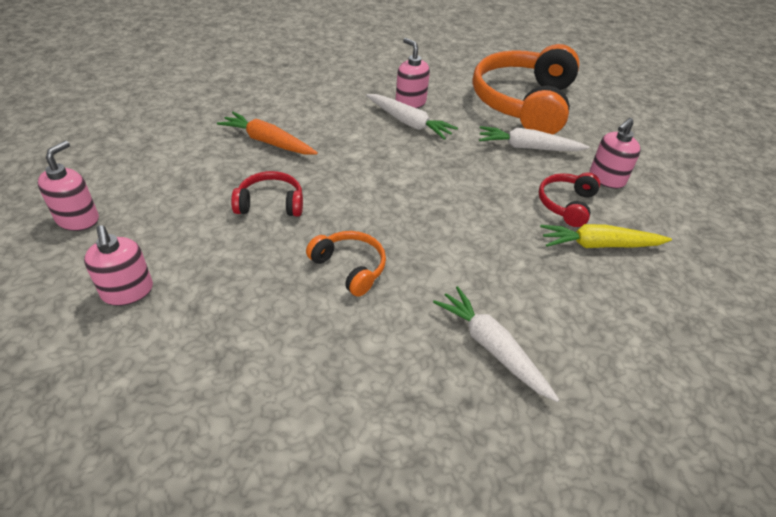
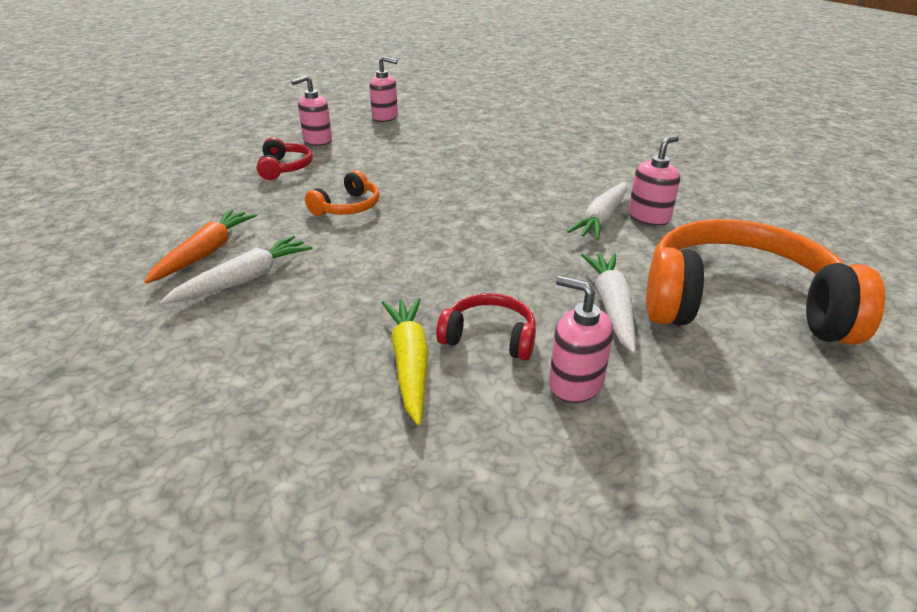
camera: 85 degrees right, 10 degrees down
orange carrot [217,112,318,155] -> orange carrot moved to [144,209,257,284]
red headphones [231,171,303,217] -> red headphones moved to [257,137,313,180]

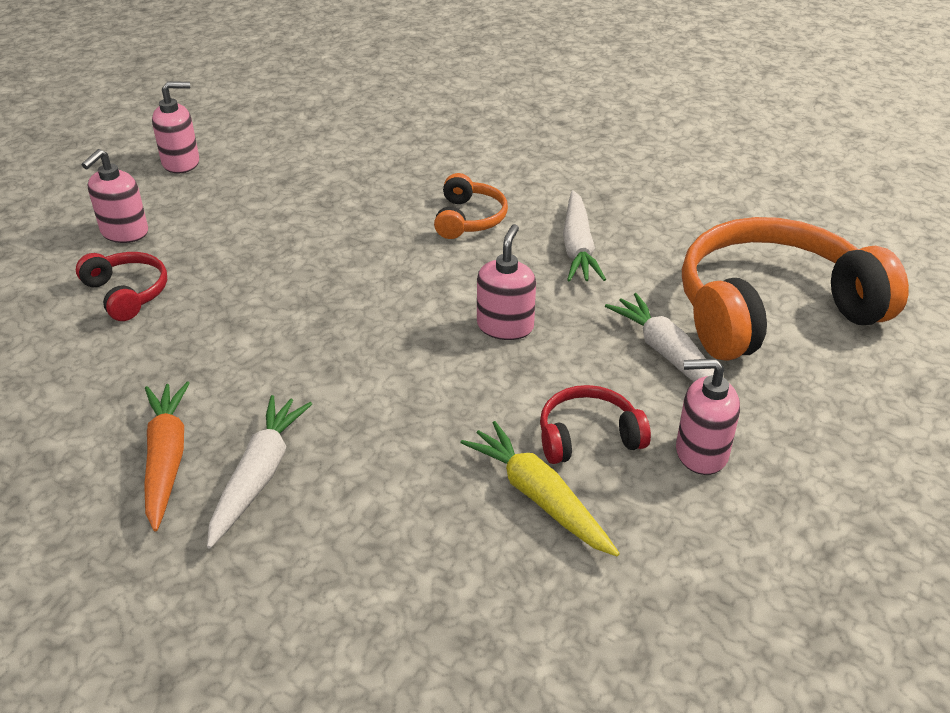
camera: 30 degrees left, 5 degrees up
orange headphones [305,170,379,216] -> orange headphones moved to [434,173,508,239]
pink soap dispenser [628,135,680,226] -> pink soap dispenser moved to [477,224,536,340]

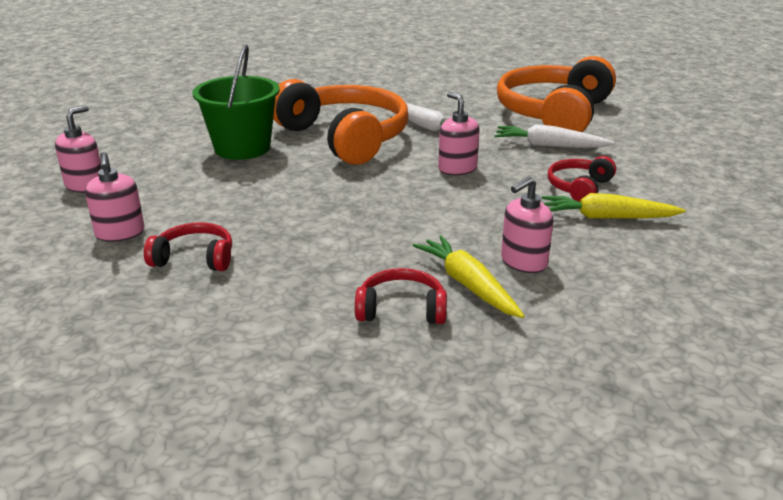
camera: 45 degrees left, 10 degrees down
orange carrot [144,381,190,531] -> red headphones [355,268,447,324]
white carrot [207,395,312,548] -> yellow carrot [413,235,525,318]
orange headphones [434,173,508,239] -> orange headphones [273,79,408,165], size x2.20
pink soap dispenser [676,359,740,475] -> pink soap dispenser moved to [501,177,553,273]
none -> green bucket [192,44,280,160]

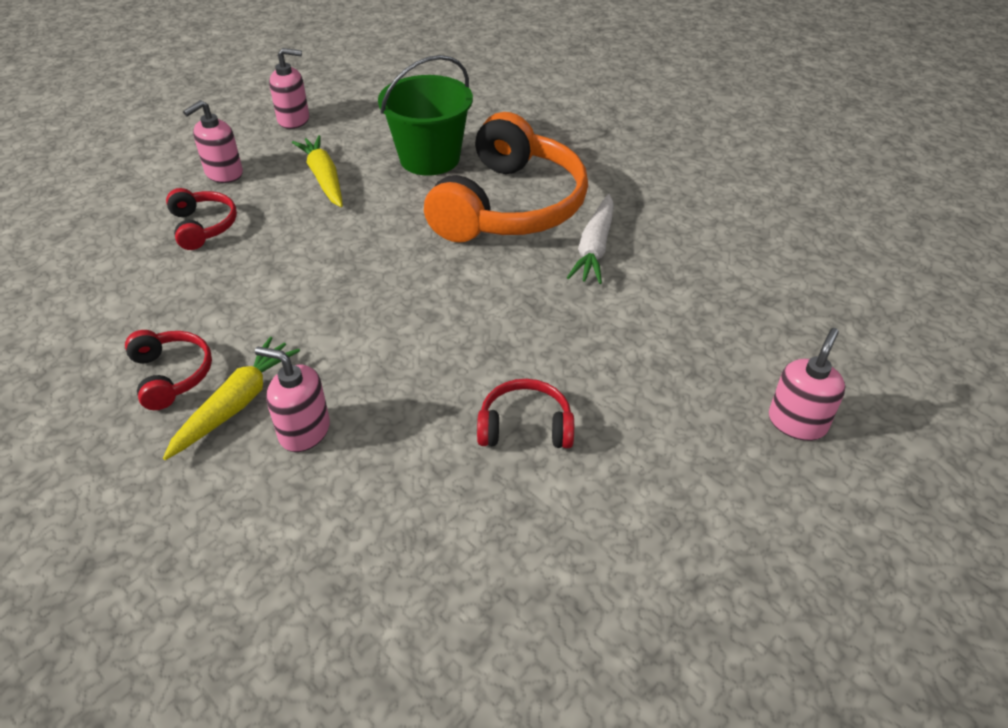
camera: 60 degrees right, 15 degrees up
pink soap dispenser [438,92,480,175] -> pink soap dispenser moved to [769,328,846,441]
white carrot [495,124,614,148] -> none
orange headphones [497,56,616,132] -> none
yellow carrot [542,193,686,219] -> yellow carrot moved to [292,135,343,207]

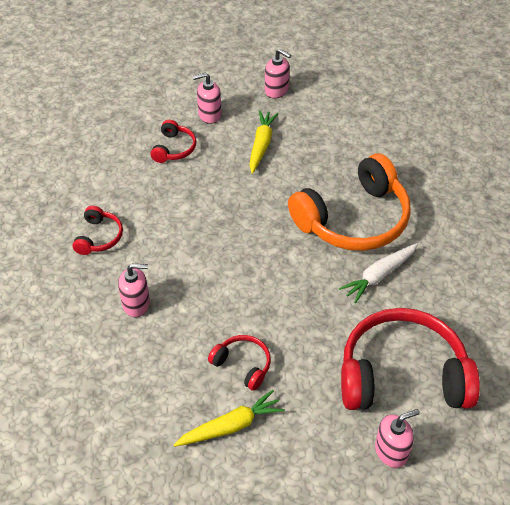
camera: 35 degrees right, 5 degrees up
yellow carrot [163,337,300,460] -> yellow carrot moved to [174,390,285,447]
pink soap dispenser [255,347,330,452] -> pink soap dispenser turned 120 degrees clockwise [118,264,150,317]
green bucket [378,55,473,176] -> none
none -> red headphones [341,308,480,410]

